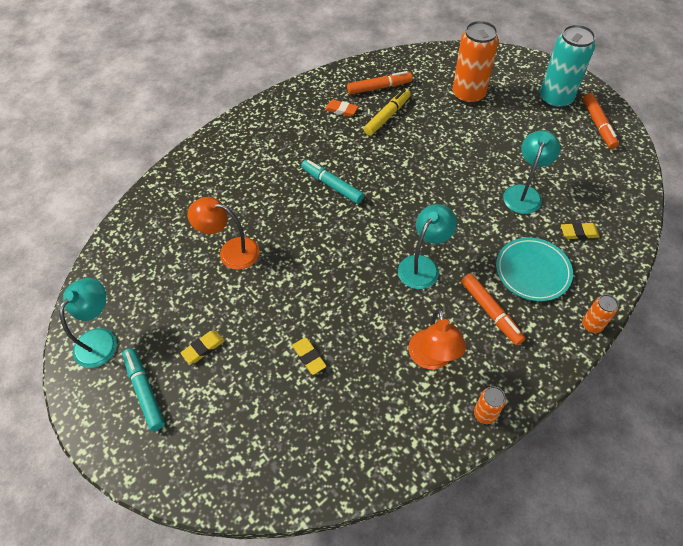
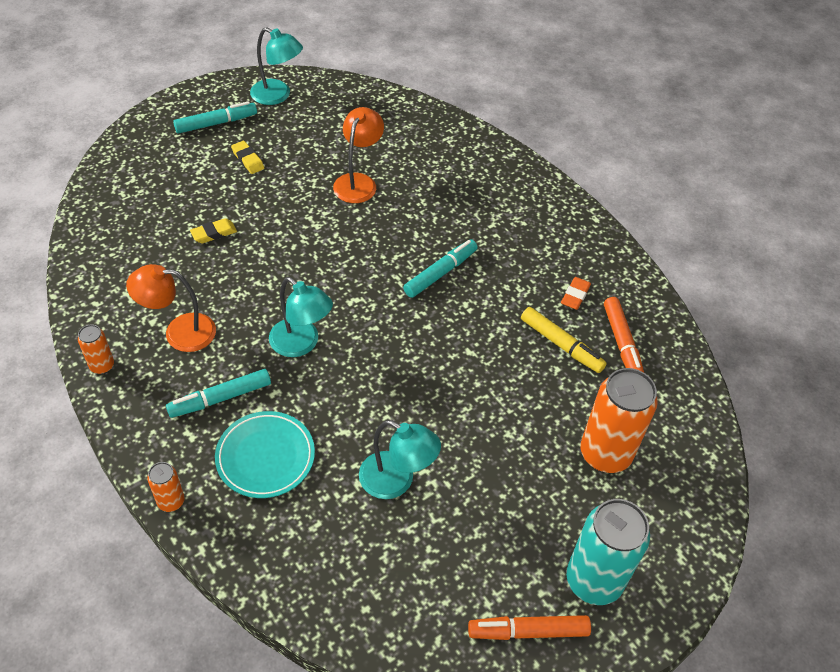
camera: 90 degrees right, 5 degrees down
orange marker [461,273,525,345] -> turquoise marker [166,369,271,418]
yellow eraser [561,222,600,239] -> none

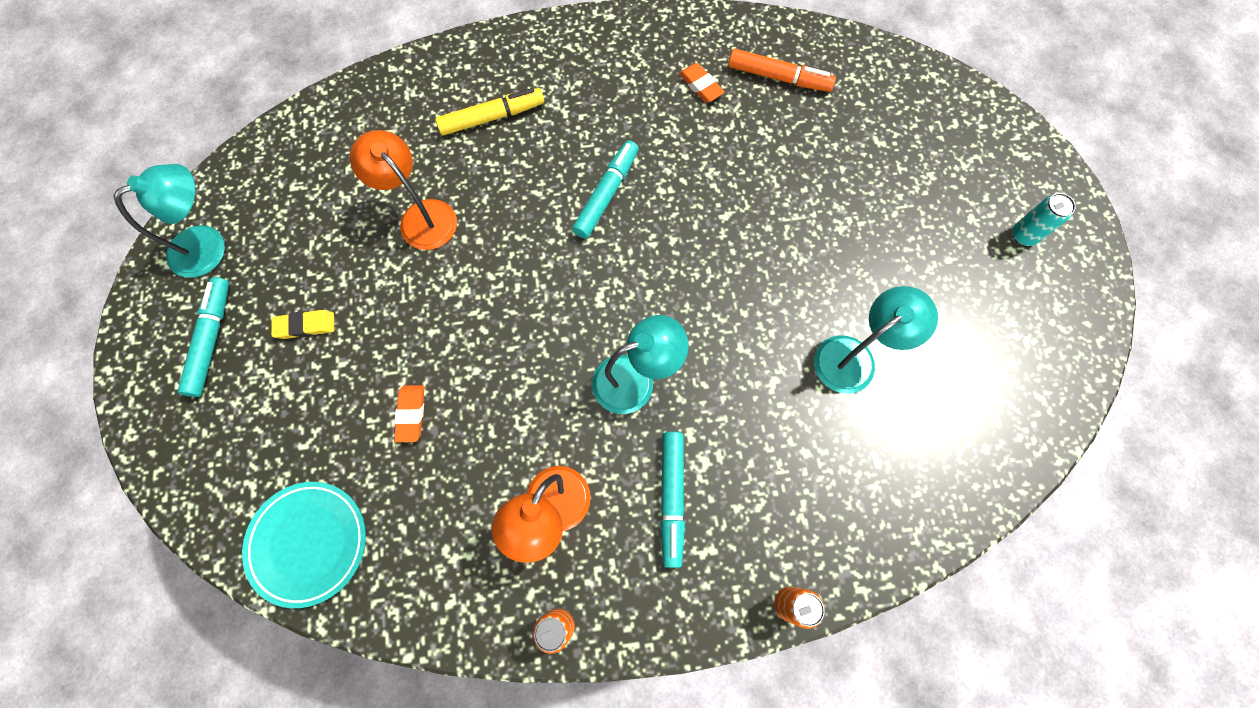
camera: 60 degrees left, 20 degrees up
yellow eraser [190,218,237,243] -> orange eraser [394,385,425,442]
turquoise plate [215,411,315,498] -> turquoise plate moved to [242,482,366,608]
turquoise marker [403,239,478,298] -> turquoise marker turned 45 degrees clockwise [572,140,639,239]
orange marker [468,615,591,640] -> none
yellow marker [521,307,606,373] -> yellow marker moved to [435,88,544,136]
turquoise can [566,499,650,605] -> turquoise can [1012,193,1076,246], size x0.48
orange can [580,368,658,473] -> none

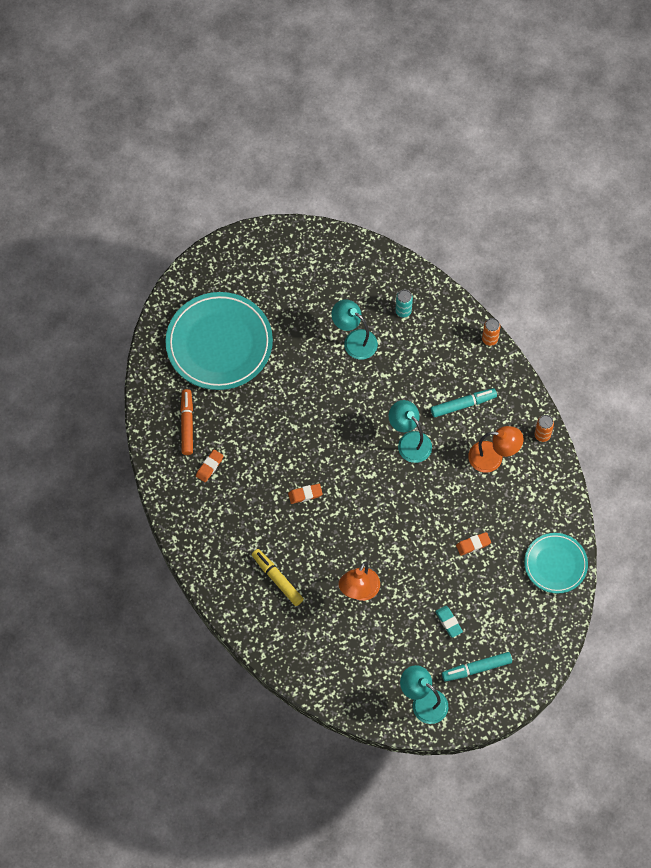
camera: 110 degrees left, 5 degrees down
yellow eraser [271,310,334,339] -> turquoise eraser [435,606,463,638]
turquoise marker [572,140,639,239] -> orange eraser [288,484,323,504]
turquoise can [1012,193,1076,246] -> turquoise can moved to [395,290,413,317]
none -> turquoise plate [165,292,273,390]

